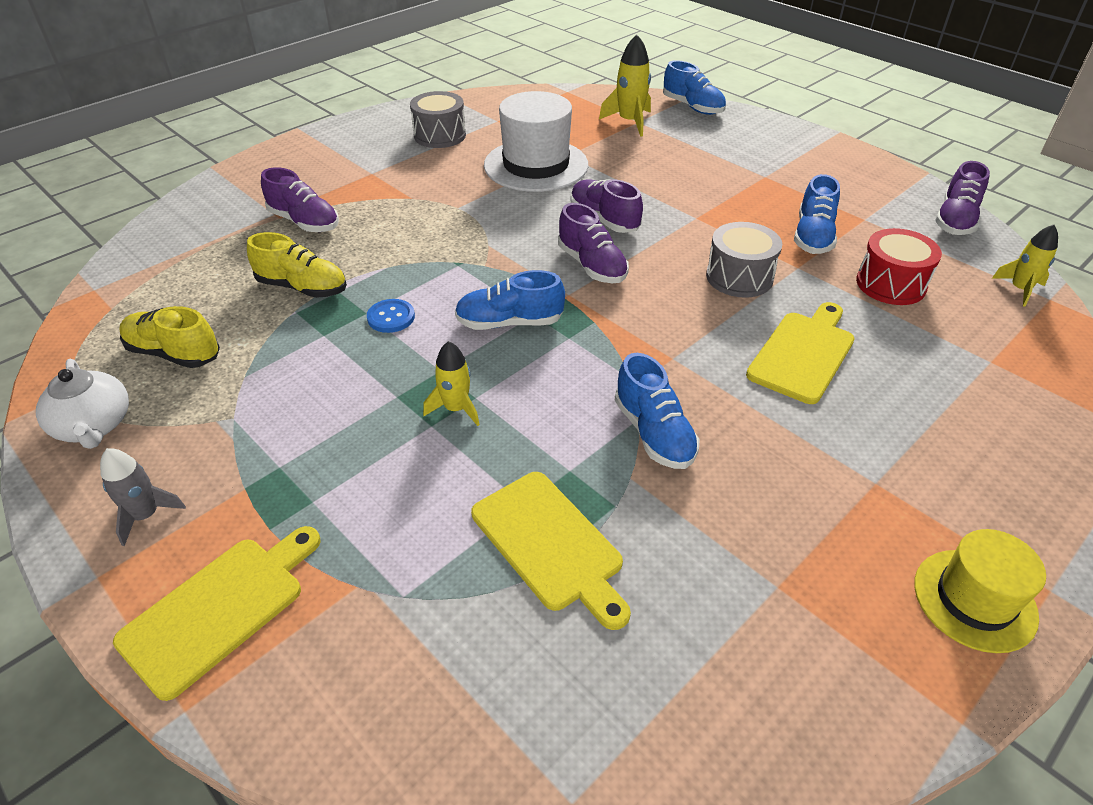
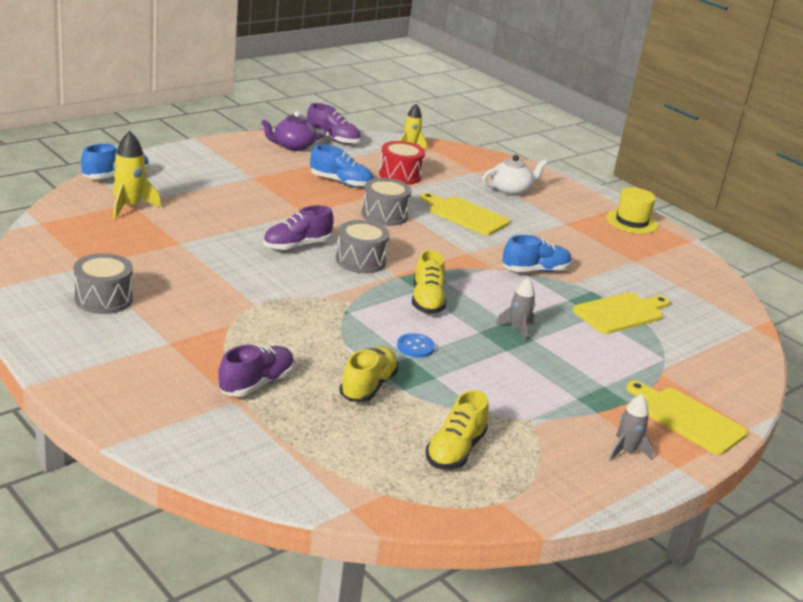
camera: 90 degrees left, 15 degrees down
white teapot [36,359,129,449] -> white teapot moved to [482,155,547,196]
yellow rocket [423,341,480,426] -> grey rocket [496,278,535,342]
blue shoe [455,270,565,330] -> yellow shoe [412,250,446,314]
white hat [484,91,588,192] -> none
purple shoe [558,203,629,283] -> grey drum [336,220,389,273]
none -> purple teapot [261,111,327,151]

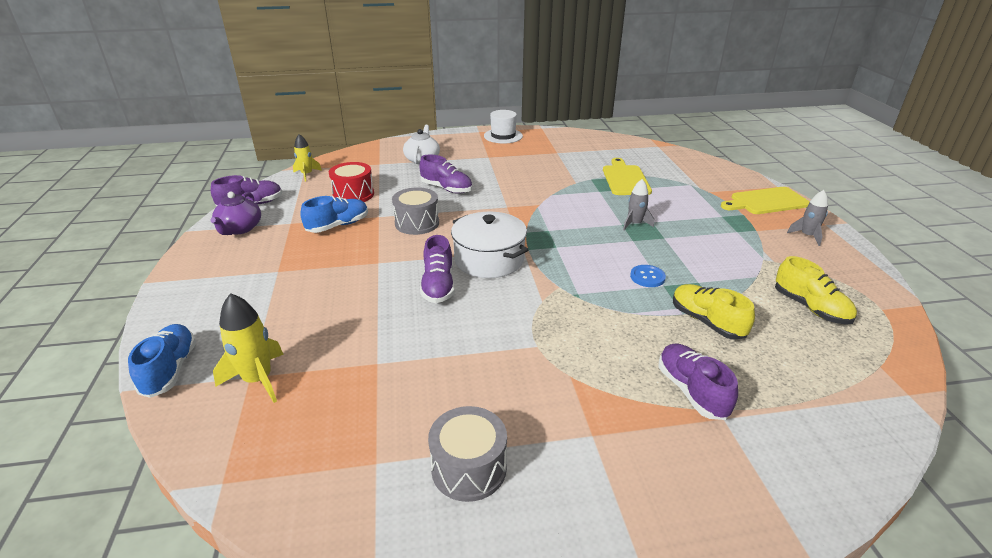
camera: 55 degrees left, 5 degrees up
grey drum [336,220,389,273] -> white pot [451,212,528,278]
yellow shoe [412,250,446,314] -> none
yellow cutting board [420,193,510,235] -> purple shoe [420,155,472,194]
blue shoe [503,235,572,272] -> none
yellow hat [606,187,658,234] -> white hat [484,110,523,143]

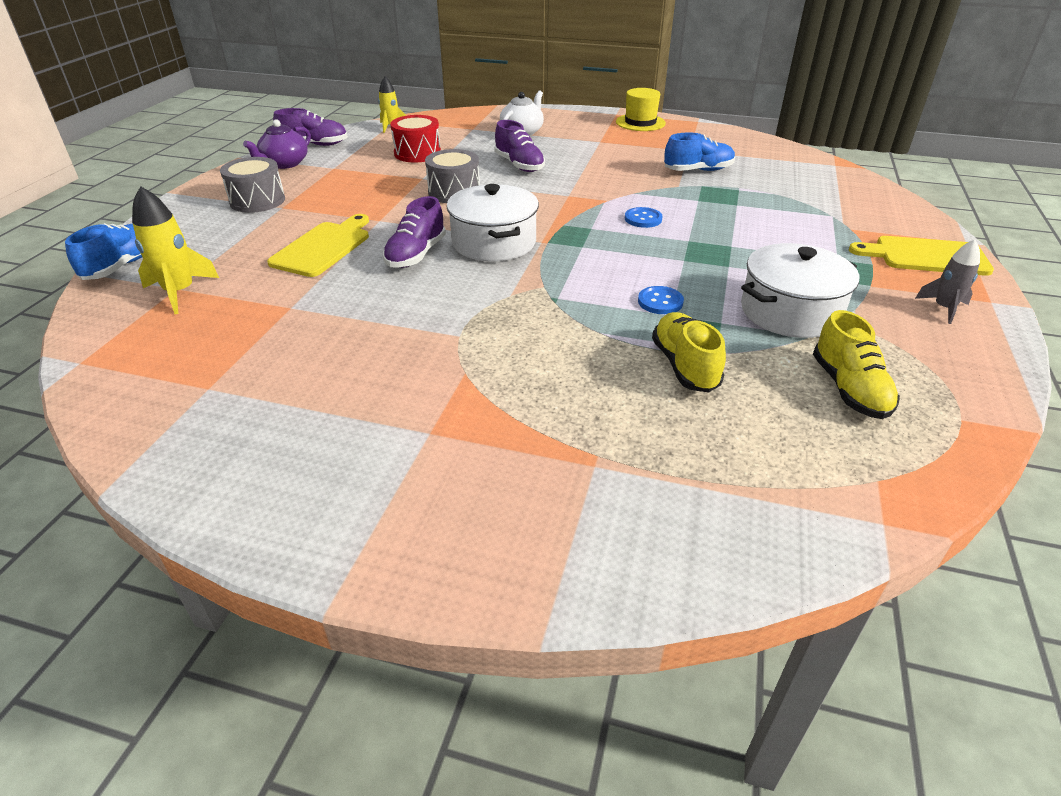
camera: 25 degrees right, 5 degrees up
blue shoe [300,196,368,233] -> blue shoe moved to [664,132,735,171]
grey drum [428,406,507,502] -> grey drum moved to [220,157,285,213]
white hat [484,110,523,143] -> yellow hat [616,88,666,131]
yellow cutting board [603,158,652,195] -> yellow cutting board moved to [267,214,369,277]
grey rocket [623,179,654,230] -> none
purple shoe [659,343,738,420] -> none
none -> blue button [625,207,663,228]
none -> white pot [741,243,859,338]

